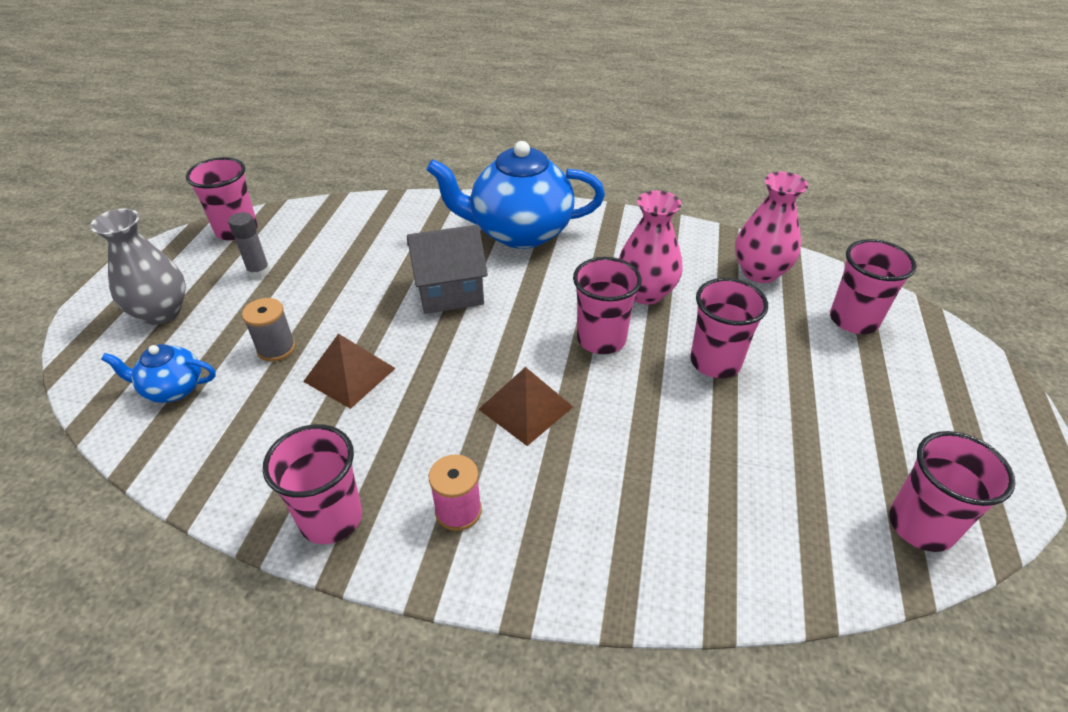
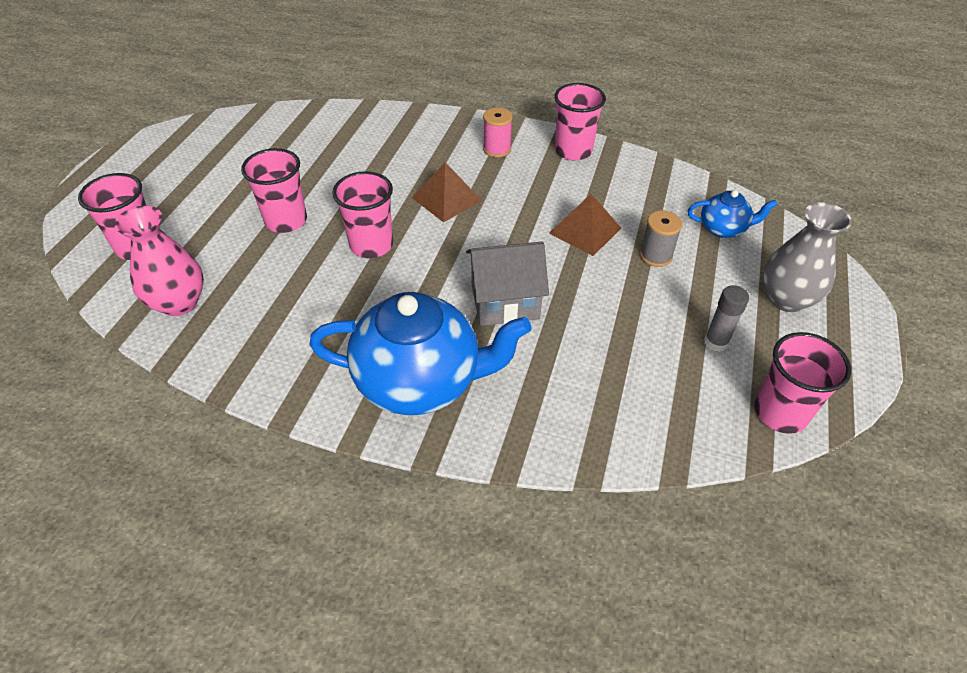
camera: 175 degrees left, 5 degrees up
pink vase [619,191,683,305] -> none
pink cup [889,431,1015,552] -> none

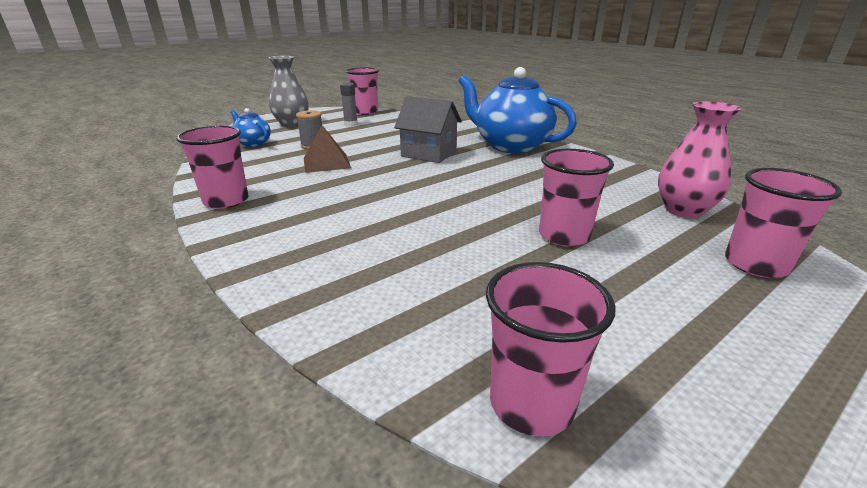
camera: 145 degrees left, 20 degrees down
pink cup [332,171,393,258] -> pink cup moved to [486,262,616,436]
brown pyramid [412,162,482,223] -> none
pink spool [483,108,513,158] -> none

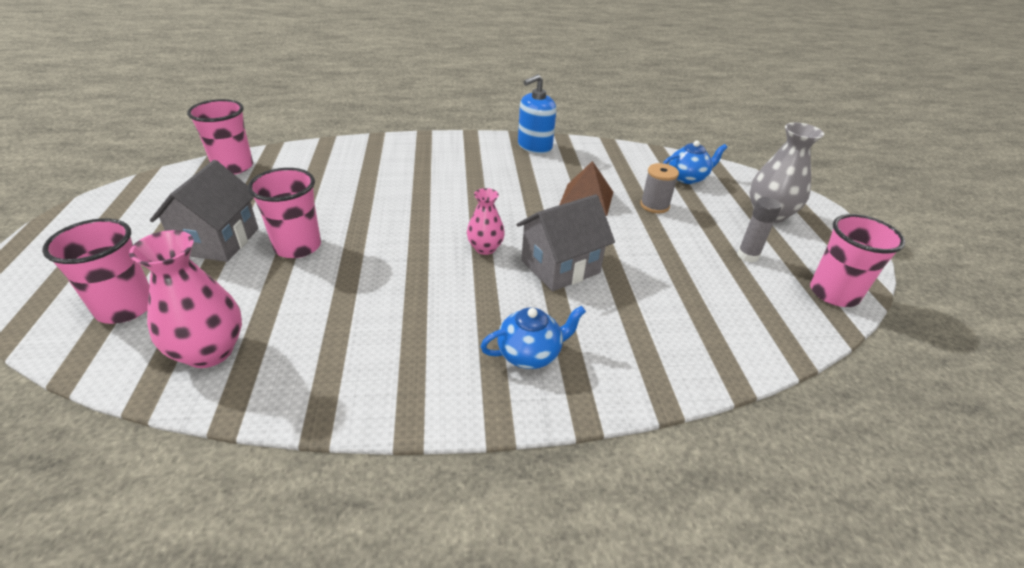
camera: 120 degrees right, 10 degrees up
pink cup [176,125,249,209] -> blue soap dispenser [518,74,556,154]
blue teapot [458,67,577,153] -> blue teapot [480,306,586,369], size x0.48
none -> grey house [150,160,258,262]
none -> pink vase [467,188,505,255]

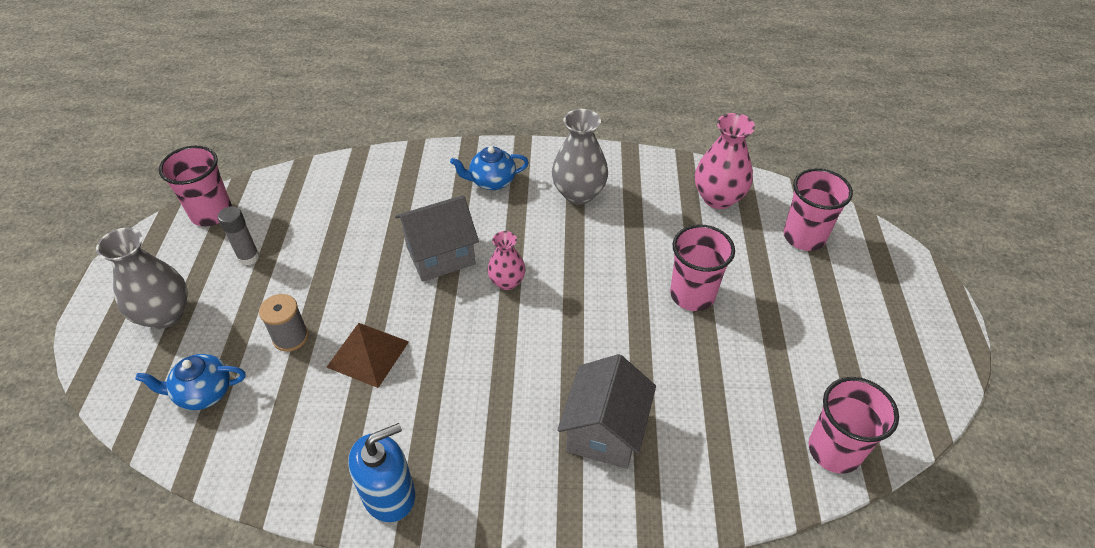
camera: 170 degrees left, 10 degrees up
grey house [150,160,258,262] -> grey house moved to [557,354,656,469]
none -> grey vase [552,109,608,205]

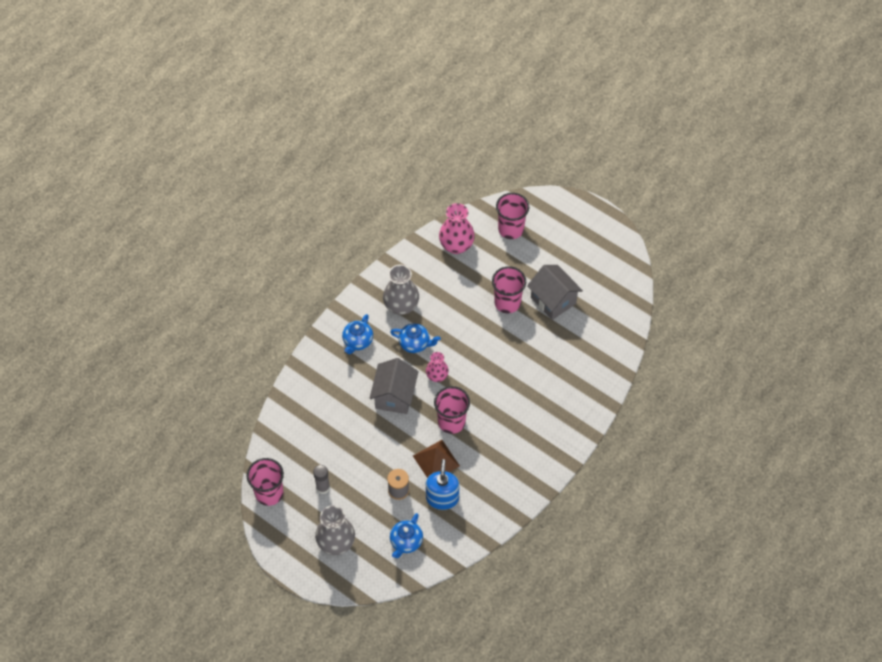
camera: 55 degrees left, 10 degrees up
blue soap dispenser [348,423,415,522] -> blue soap dispenser moved to [426,459,459,510]
grey house [557,354,656,469] -> grey house moved to [527,265,583,320]
pink cup [809,377,899,474] -> pink cup moved to [434,386,470,434]
none -> blue teapot [390,324,441,353]

